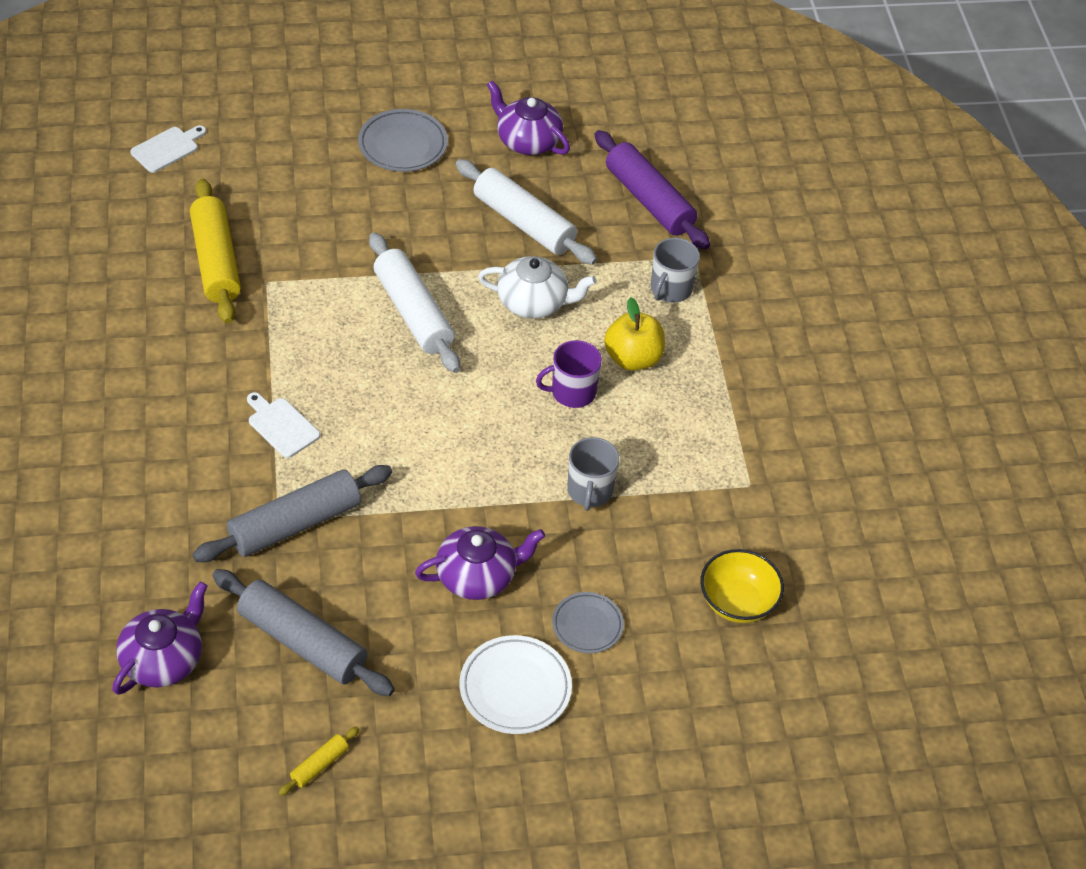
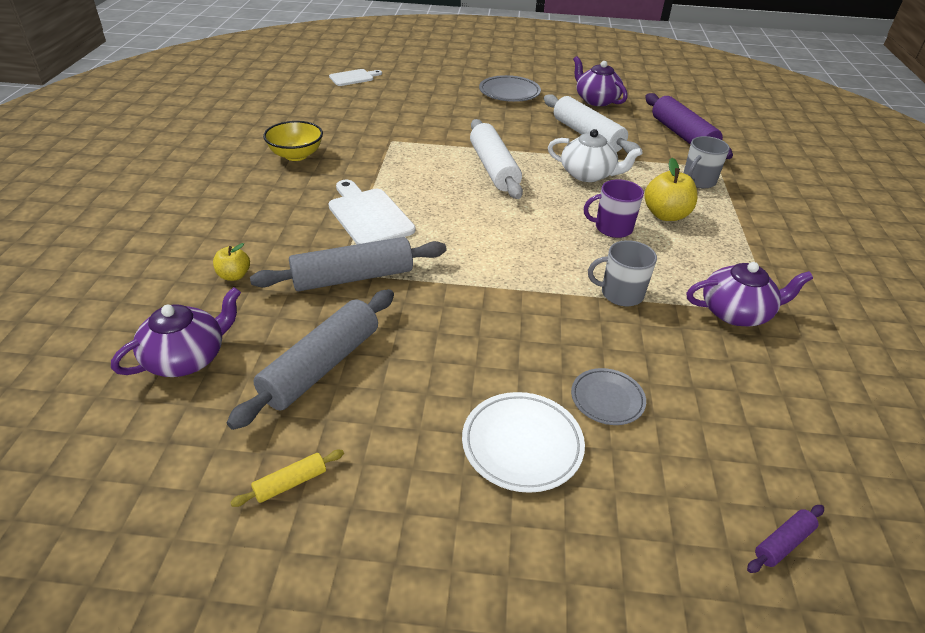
camera: 15 degrees right, 10 degrees down
yellow rolling pin [190,178,241,324] -> none
grey rolling pin [212,569,395,696] -> grey rolling pin turned 75 degrees clockwise [227,289,394,430]
white cutting board [247,392,320,458] -> white cutting board [329,180,415,244], size x1.62
purple teapot [415,526,545,600] -> purple teapot moved to [687,262,813,326]
grey mug [567,437,619,511] -> grey mug turned 75 degrees clockwise [588,240,657,306]
yellow bowl [700,549,784,623] -> yellow bowl moved to [263,121,323,161]
none -> yellow apple [213,243,250,281]
none -> purple rolling pin [747,505,824,573]

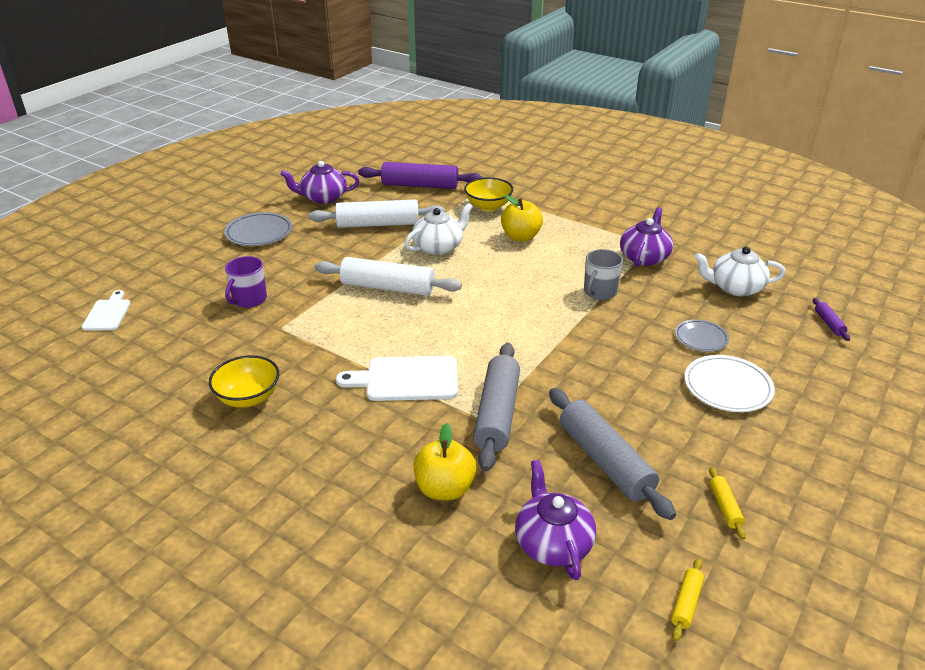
camera: 60 degrees left, 5 degrees down
yellow apple [213,243,250,281] -> yellow apple [413,423,477,500], size x1.69
purple mug [584,179,644,238] -> purple mug moved to [225,256,267,308]
grey mug [684,136,730,189] -> yellow bowl [464,177,513,211]
none -> yellow rolling pin [671,558,704,641]
none -> white teapot [694,246,785,296]

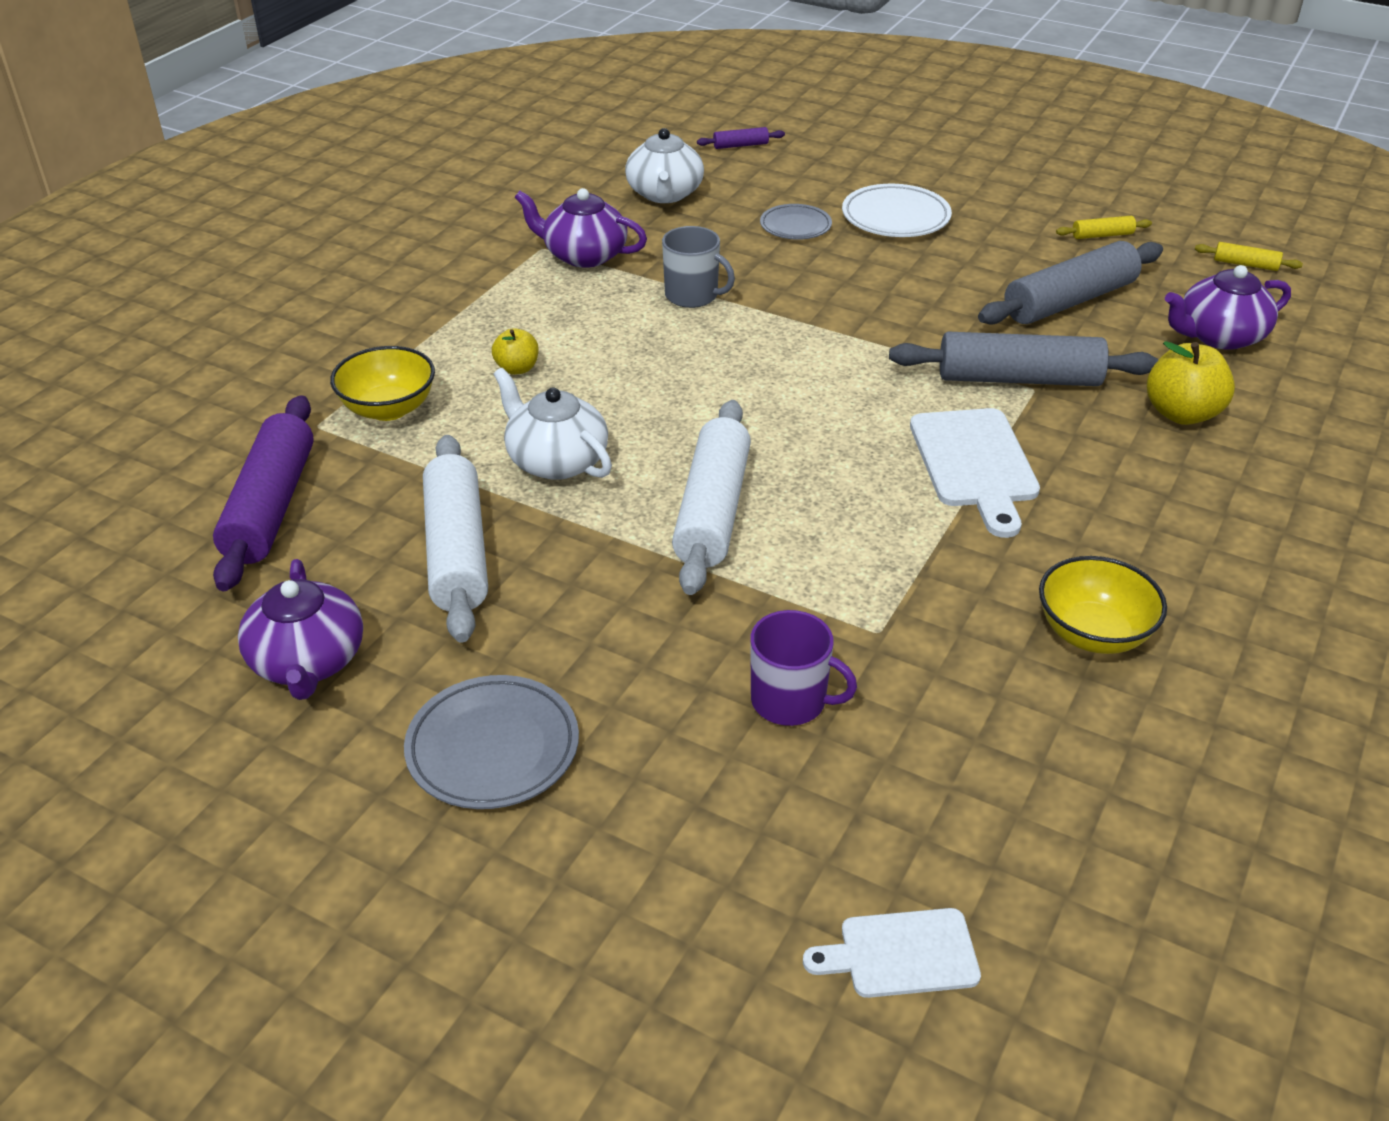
camera: 95 degrees left, 5 degrees up
yellow apple [501,195,543,242] -> yellow apple [492,328,539,375], size x0.59

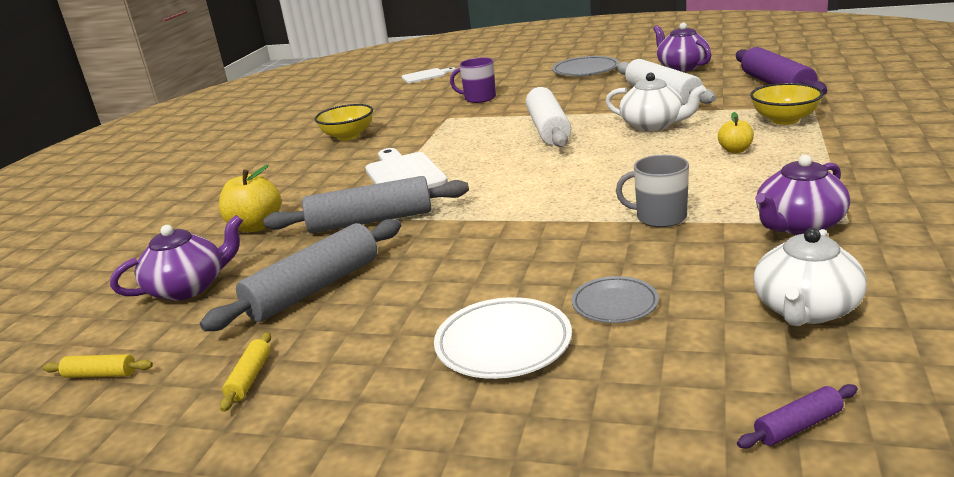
camera: 170 degrees right, 15 degrees down
purple teapot [515,188,647,268] -> purple teapot turned 135 degrees clockwise [755,155,850,235]
white teapot [625,128,704,203] -> white teapot turned 135 degrees counterclockwise [753,228,867,326]
yellow rolling pin [1056,216,1152,239] -> yellow rolling pin turned 60 degrees counterclockwise [220,332,271,412]

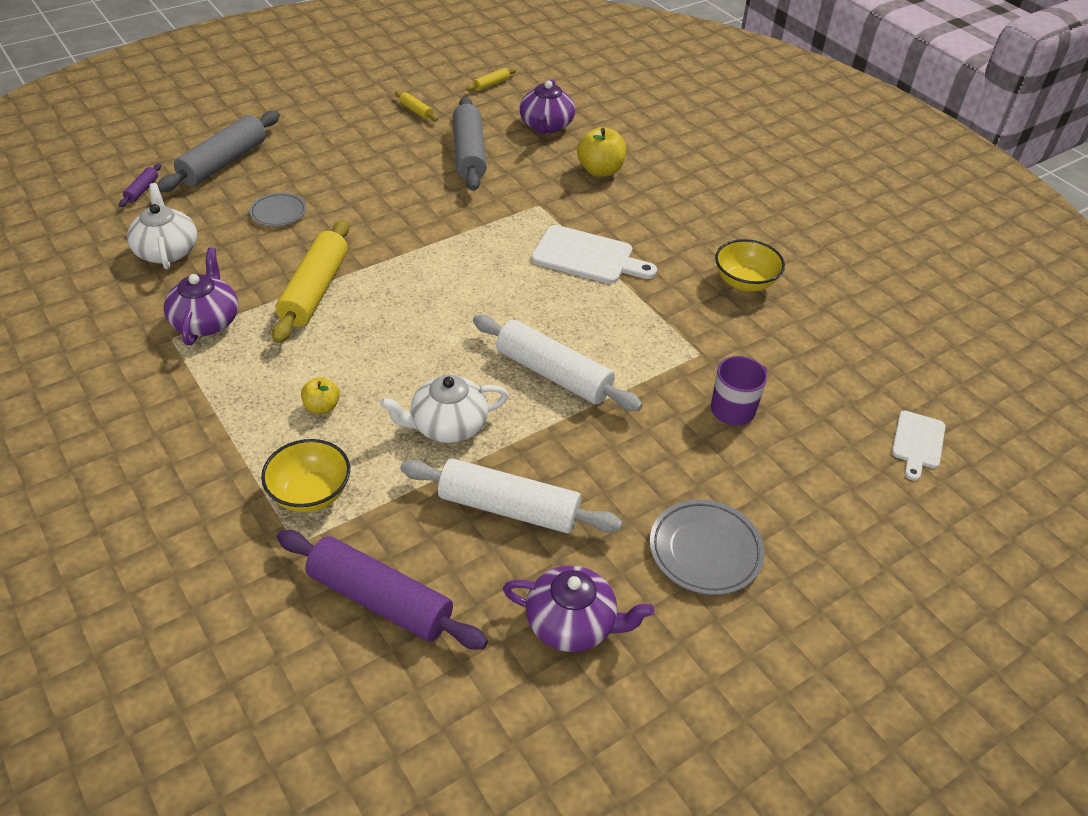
camera: 125 degrees right, 20 degrees up
grey rolling pin [263,176,469,233] -> grey rolling pin moved to [158,111,280,192]
white plate [434,297,572,379] -> none
grey mug [616,155,689,227] -> yellow rolling pin [272,219,349,343]

